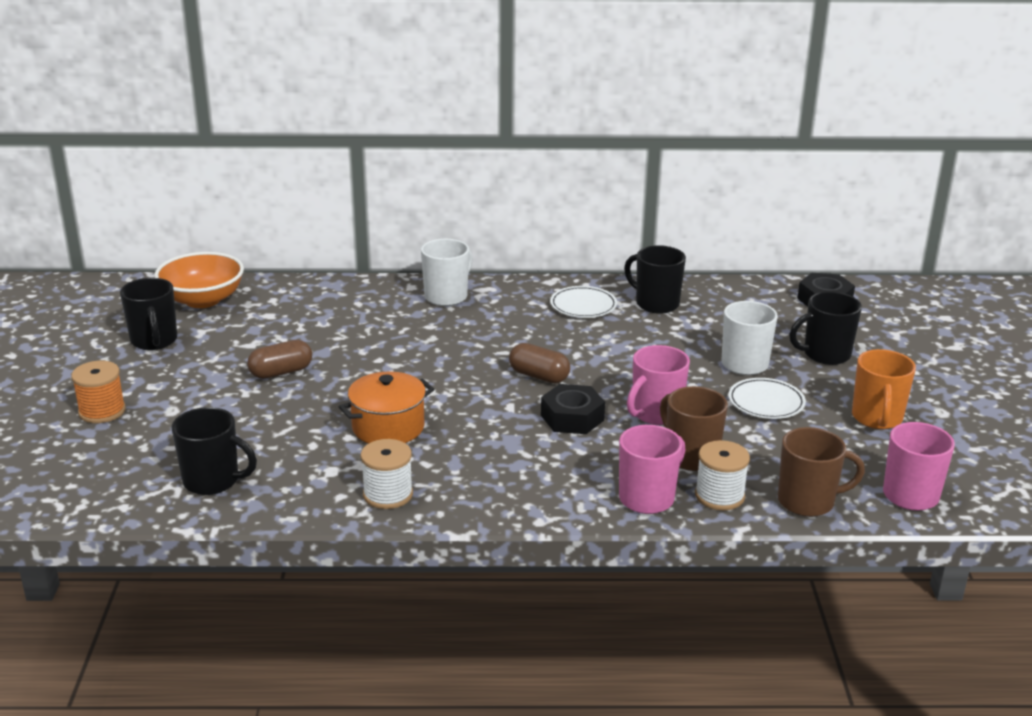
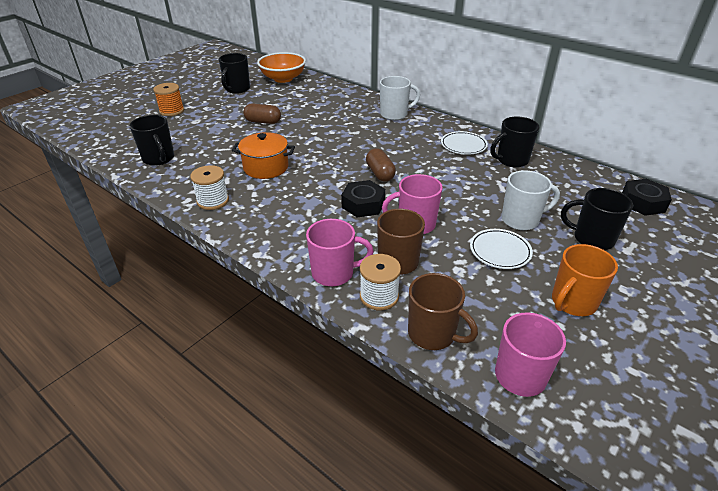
camera: 40 degrees right, 10 degrees up
black mug [624,245,686,314] -> black mug turned 105 degrees counterclockwise [491,116,539,168]

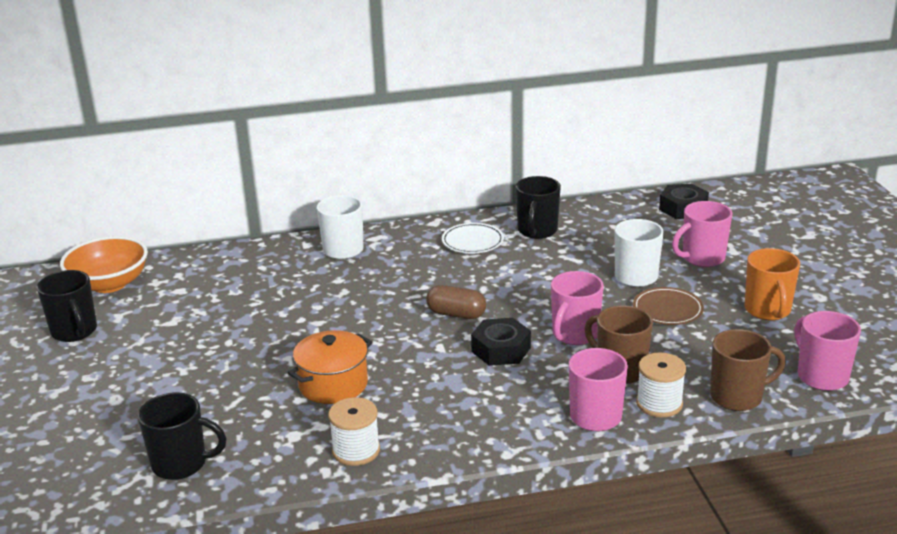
camera: 50 degrees left, 10 degrees down
orange spool [153,83,184,116] -> none
brown capsule [243,103,281,124] -> none
white plate [470,229,533,269] -> brown plate [633,287,704,325]
black mug [561,188,633,250] -> pink mug [672,201,733,267]

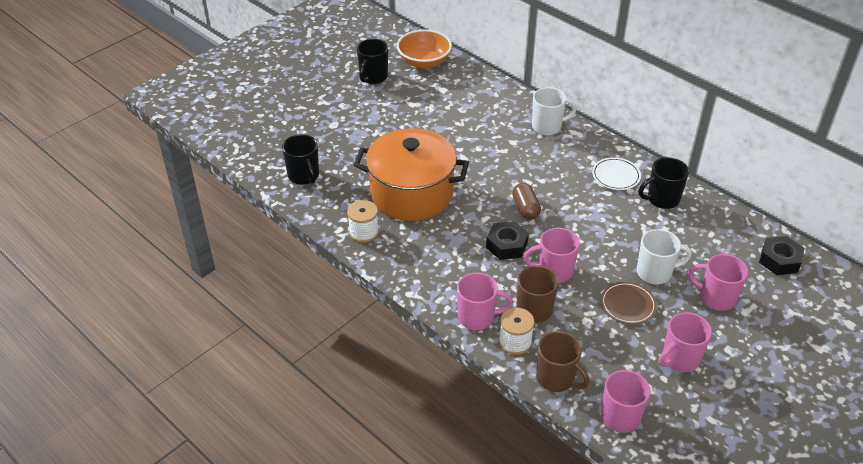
camera: 55 degrees right, 15 degrees up
orange pot [287,330,372,404] -> orange pot [354,128,469,221], size x1.84
orange mug [745,248,800,320] -> pink mug [658,312,712,372]

